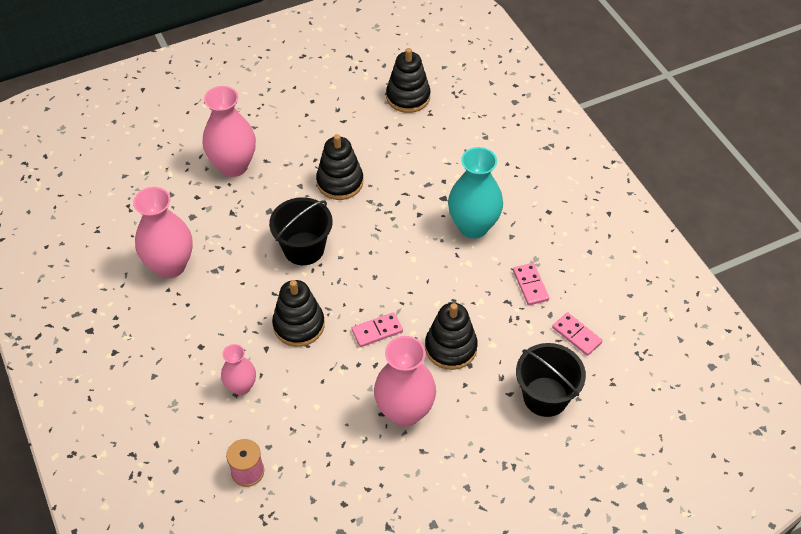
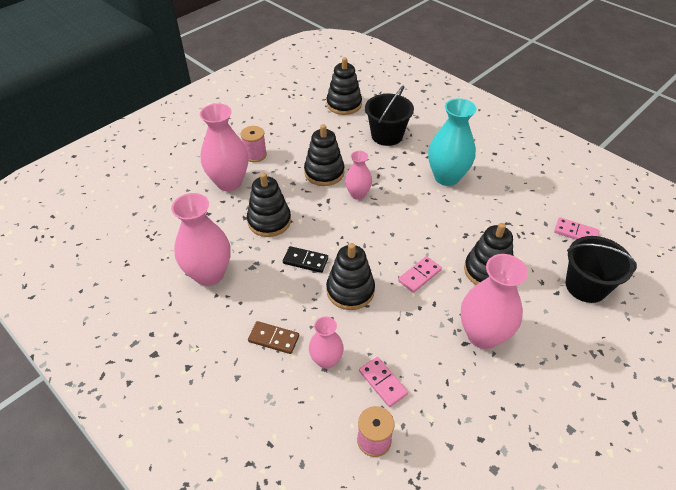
camera: 20 degrees left, 5 degrees down
black bucket [269,197,333,265] -> black bucket moved to [365,85,414,146]
pink domino [513,263,549,305] -> pink domino moved to [359,357,408,407]
none -> pink spool [241,126,267,162]
none -> black stacking toy [247,173,291,237]
none -> brown domino [248,321,299,354]
none -> black domino [283,246,328,273]
none -> pink vase [345,151,372,200]

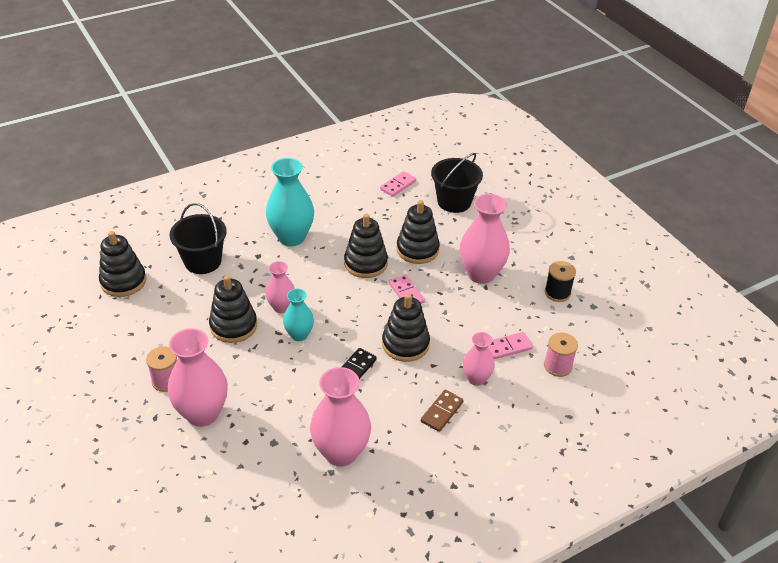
camera: 75 degrees left, 5 degrees down
black stacking toy [247,173,291,237] -> black stacking toy moved to [344,214,388,278]
none -> turquoise vase [283,289,314,341]
none -> black spool [545,261,576,302]

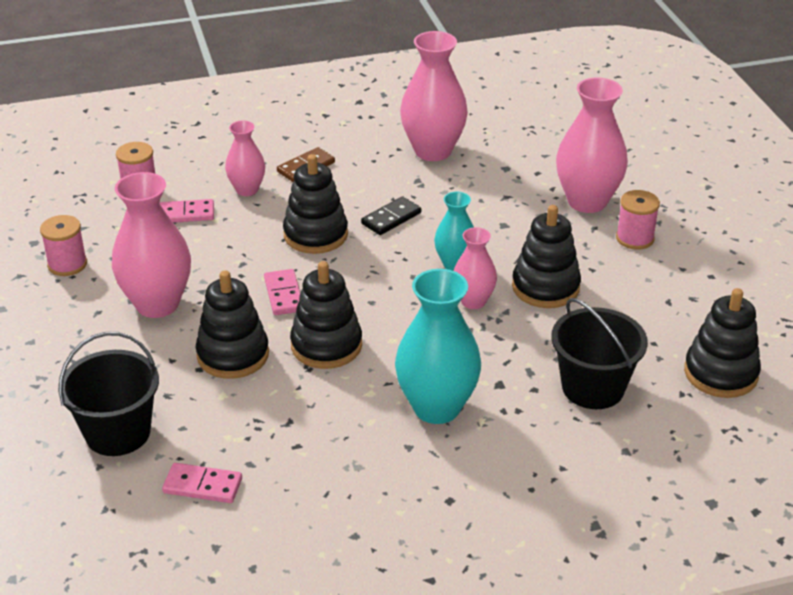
camera: 165 degrees left, 5 degrees down
pink domino [380,171,416,197] -> pink domino turned 45 degrees clockwise [162,463,242,503]
black spool [545,261,576,302] -> pink spool [40,215,87,276]

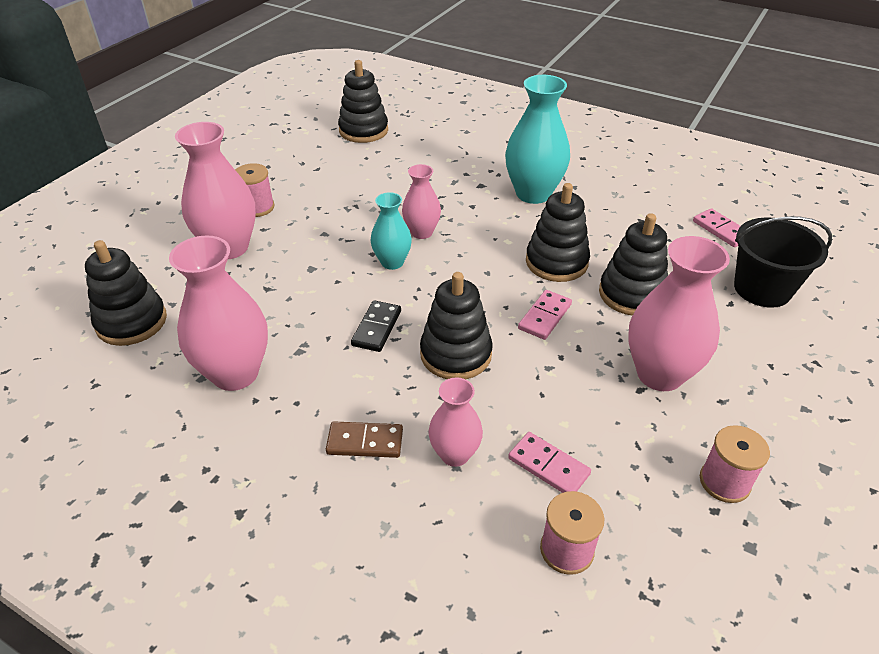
camera: 135 degrees left, 5 degrees up
black domino [361,196,421,235] -> black domino turned 75 degrees counterclockwise [351,300,401,352]
black stacking toy [512,205,581,308] -> black stacking toy moved to [85,240,167,346]
black bucket [551,298,648,409] -> none

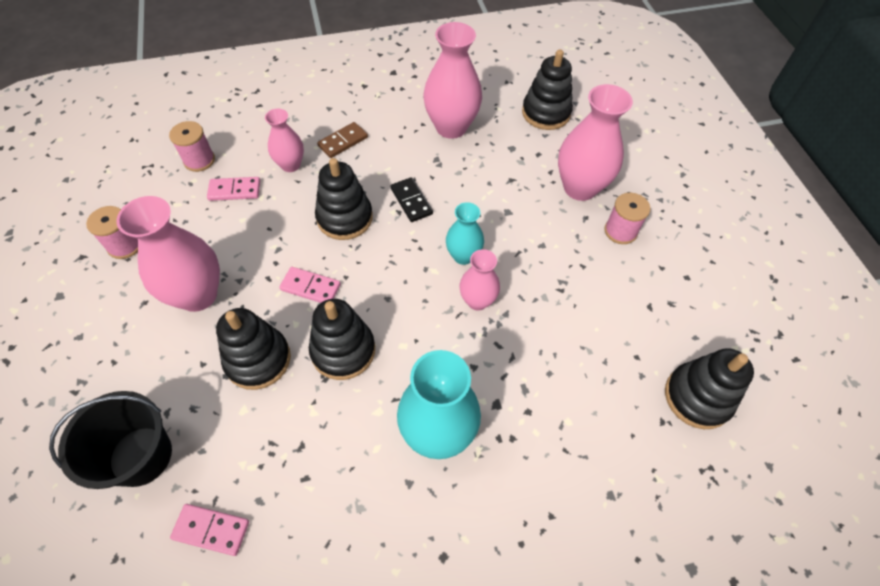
camera: 135 degrees right, 15 degrees up
pink domino [518,290,572,340] -> pink domino turned 60 degrees counterclockwise [279,267,341,303]

